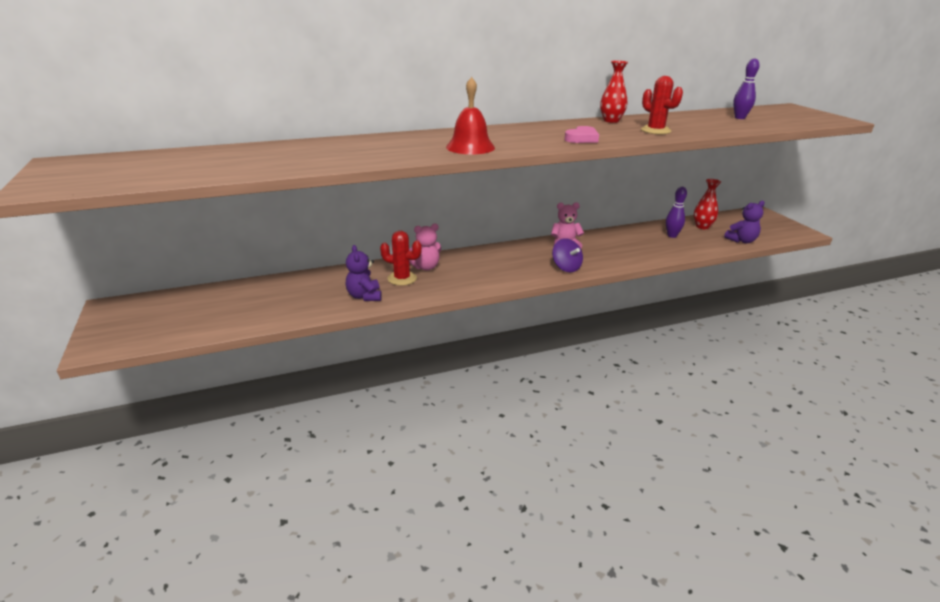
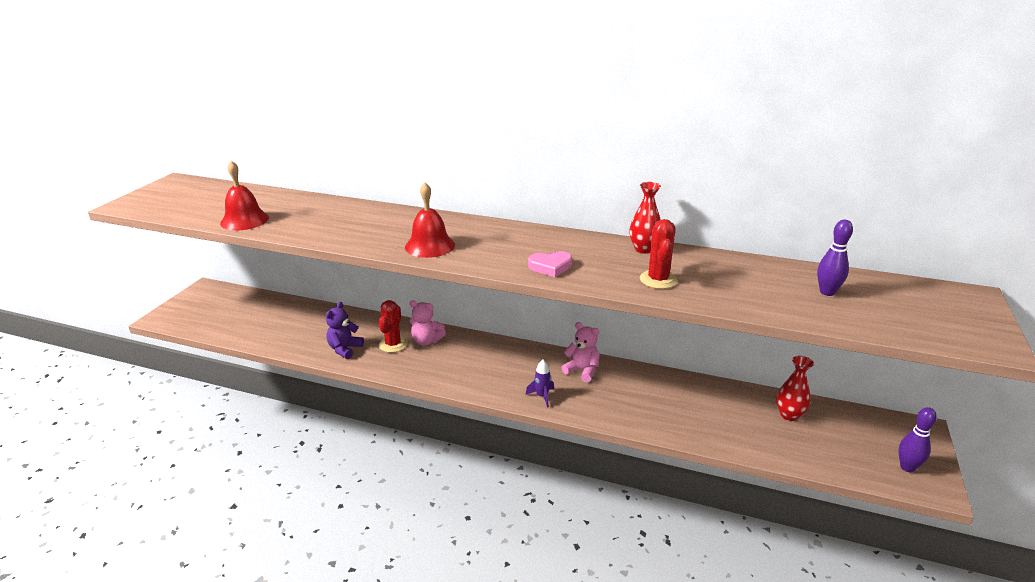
camera: 40 degrees right, 0 degrees up
red cactus [380,231,422,286] -> red cactus turned 45 degrees clockwise [379,300,408,353]
purple spinning top [552,238,583,272] -> purple rocket [526,360,554,408]
purple bowling pin [666,187,687,238] -> purple bowling pin moved to [898,407,937,472]
purple teddy bear [724,201,765,243] -> none
none -> red bell [220,161,269,231]

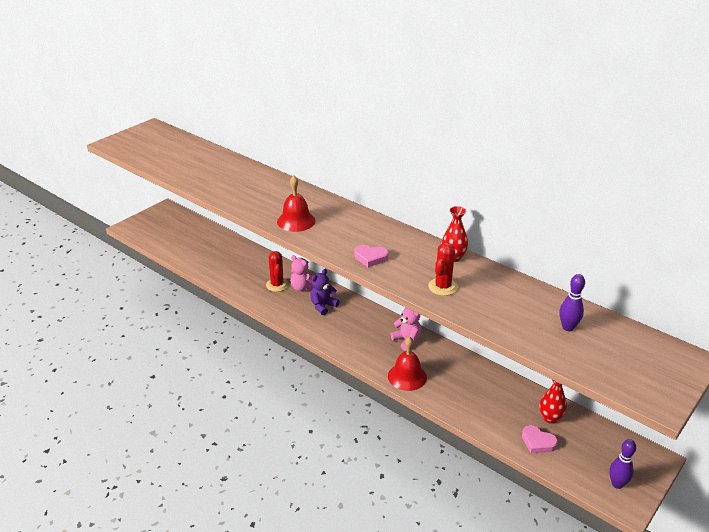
camera: 20 degrees right, 5 degrees up
red bell [220,161,269,231] -> red bell moved to [388,336,427,391]
purple teddy bear [326,302,364,359] -> purple teddy bear moved to [310,269,340,315]
red cactus [379,300,408,353] -> red cactus turned 45 degrees counterclockwise [266,251,289,292]
purple rocket [526,360,554,408] -> none
none -> pink heart [522,425,558,453]

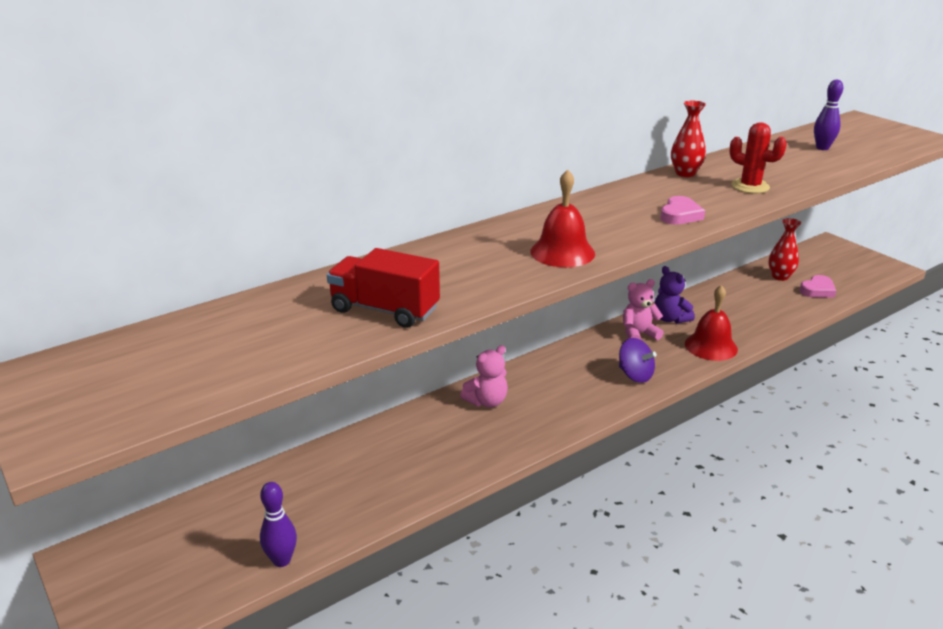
camera: 75 degrees left, 5 degrees down
red cactus [266,251,289,292] -> none
purple teddy bear [310,269,340,315] -> purple teddy bear moved to [654,266,695,324]
purple bowling pin [609,439,636,489] -> purple bowling pin moved to [260,482,297,567]
none -> red truck [327,248,440,328]
none -> purple spinning top [619,338,657,383]

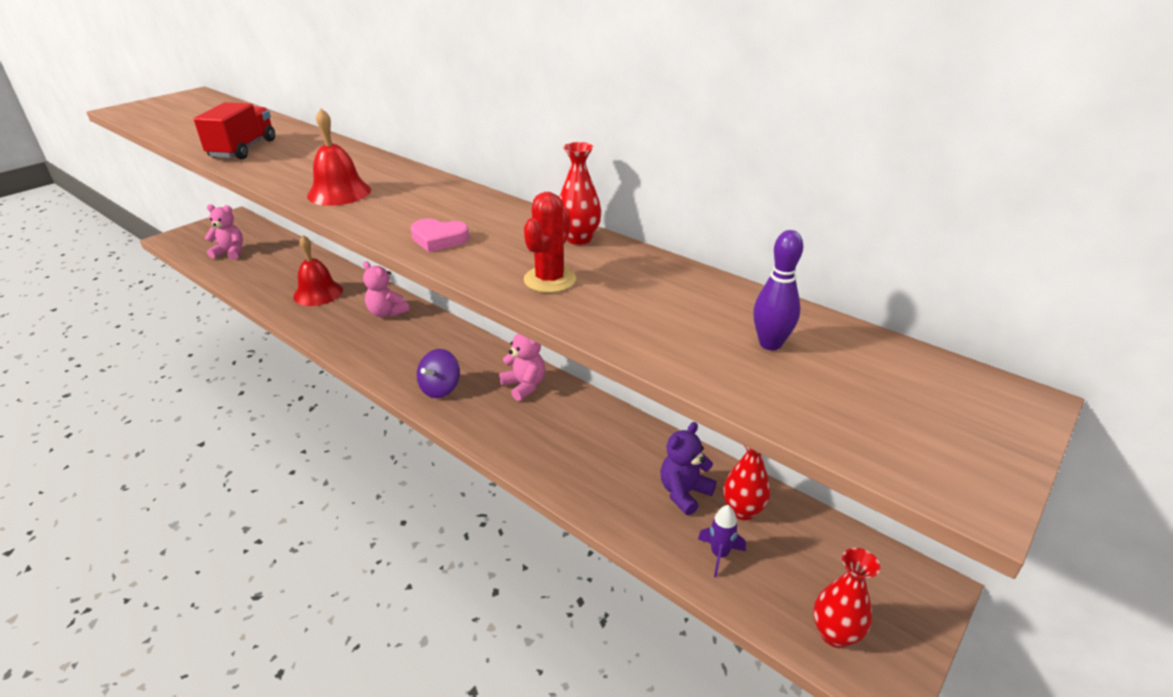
camera: 75 degrees right, 5 degrees up
purple bowling pin [260,482,297,567] -> none
purple teddy bear [654,266,695,324] -> purple teddy bear moved to [660,422,717,515]
red bell [685,285,738,361] -> red bell moved to [293,235,343,306]
pink heart [800,275,836,298] -> purple rocket [698,505,746,578]
none -> pink teddy bear [205,204,243,260]
none -> red vase [813,548,880,648]

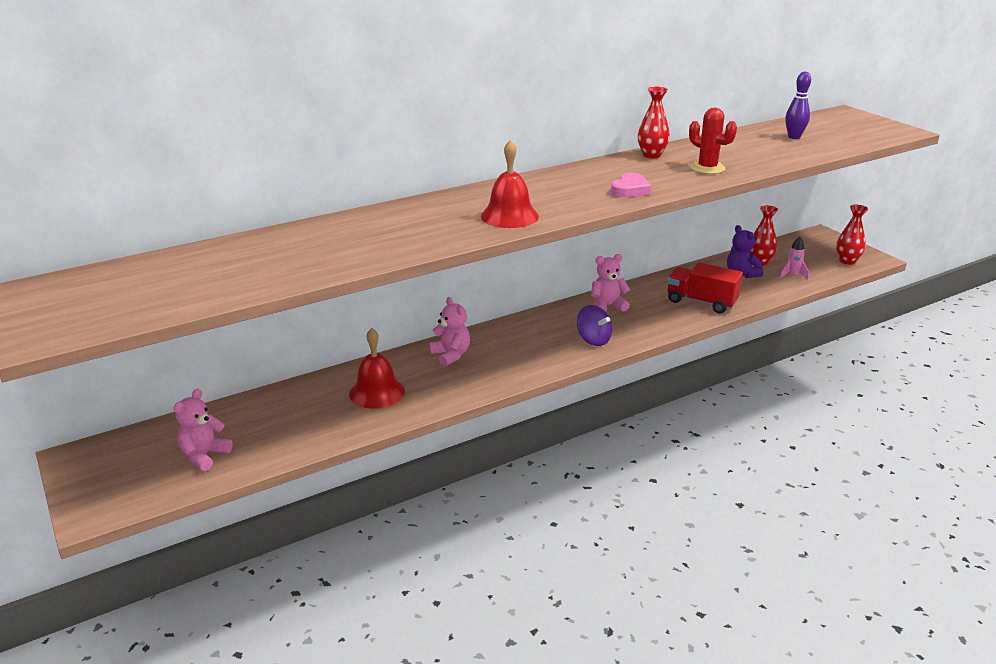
camera: 70 degrees left, 5 degrees down
red truck [194,102,275,159] -> red truck moved to [667,262,743,313]
pink teddy bear [363,261,410,317] -> pink teddy bear turned 90 degrees counterclockwise [429,297,470,366]
purple rocket [698,505,746,578] -> pink rocket [779,237,809,280]

